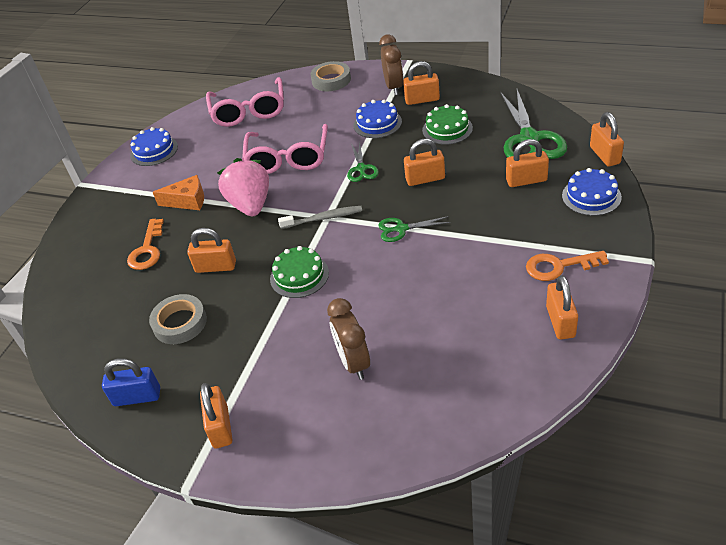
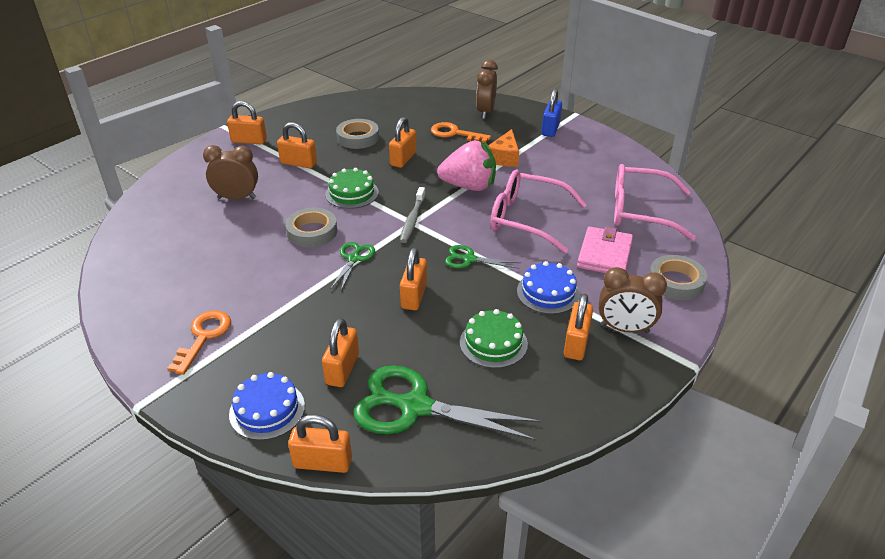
camera: 105 degrees right, 5 degrees down
blue padlock [102,358,160,406] -> blue padlock moved to [542,89,562,137]
blue cake [130,127,178,166] -> none
orange padlock [546,275,578,339] -> orange padlock moved to [277,122,317,168]
none -> grey tape [285,208,337,247]
none -> brown clock [476,60,498,119]
none -> pink wallet [577,227,633,273]

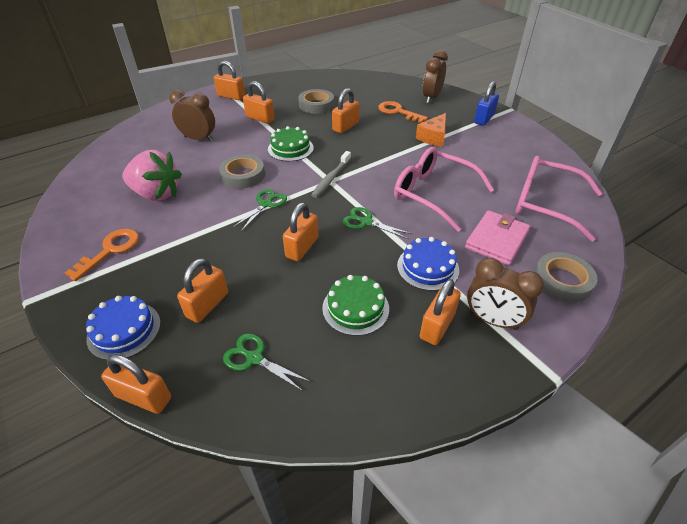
camera: 15 degrees right, 5 degrees up
green scissors [354,365,541,441] -> green scissors [223,333,311,391], size x0.51
pink strawberry [437,141,496,191] -> pink strawberry moved to [122,150,182,201]

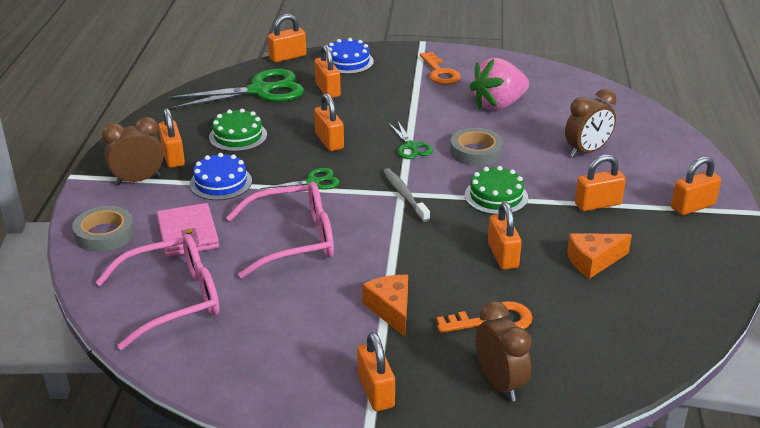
camera: 130 degrees right, 10 degrees down
green scissors [223,333,311,391] -> green scissors [168,69,304,109], size x1.96
grey tape [298,89,334,114] -> orange cheese [567,233,632,279]
blue padlock [474,81,499,126] -> orange padlock [357,332,395,411]

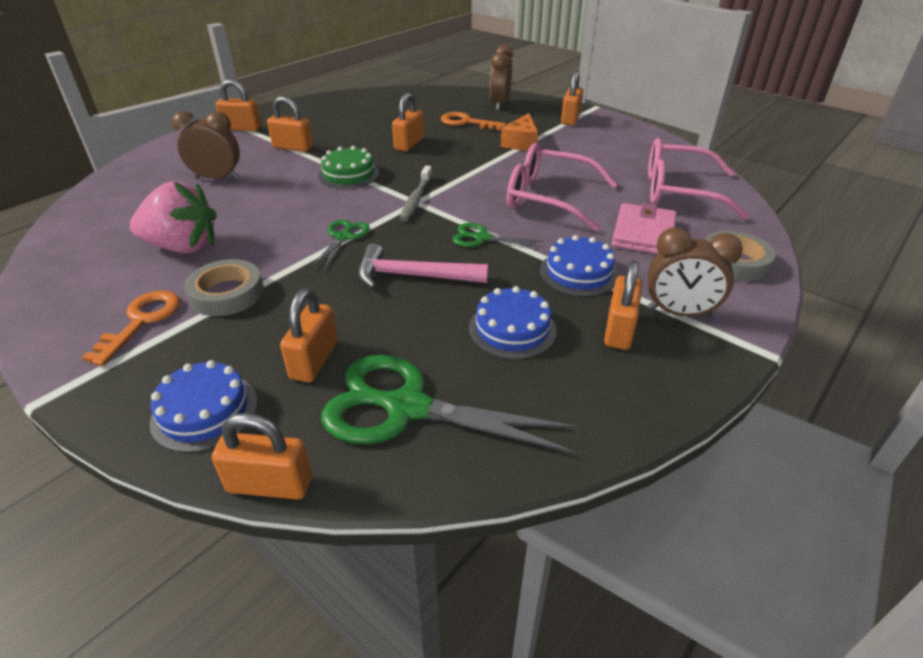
camera: 145 degrees left, 5 degrees up
green cake [209,109,267,152] -> blue cake [469,286,557,359]
orange padlock [314,93,344,151] -> pink hammer [358,243,489,288]
grey tape [450,128,503,166] -> grey tape moved to [184,259,264,316]
orange cheese [567,233,632,279] -> none

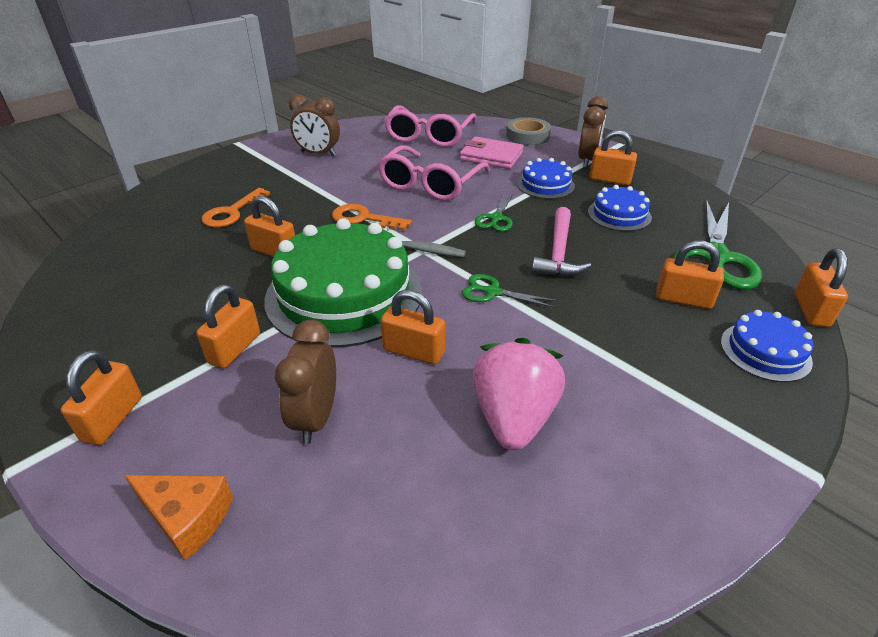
camera: 85 degrees left, 0 degrees up
orange key [82,291,180,366] -> orange key moved to [332,204,412,231]
grey tape [184,259,264,316] -> none
green cake [318,146,379,189] -> green cake [264,218,422,347], size x2.08
brown clock [490,45,513,111] -> brown clock moved to [289,94,340,156]
orange cheese [501,113,538,151] -> orange cheese moved to [125,475,233,560]
orange padlock [561,71,583,125] -> orange padlock moved to [381,290,445,364]

